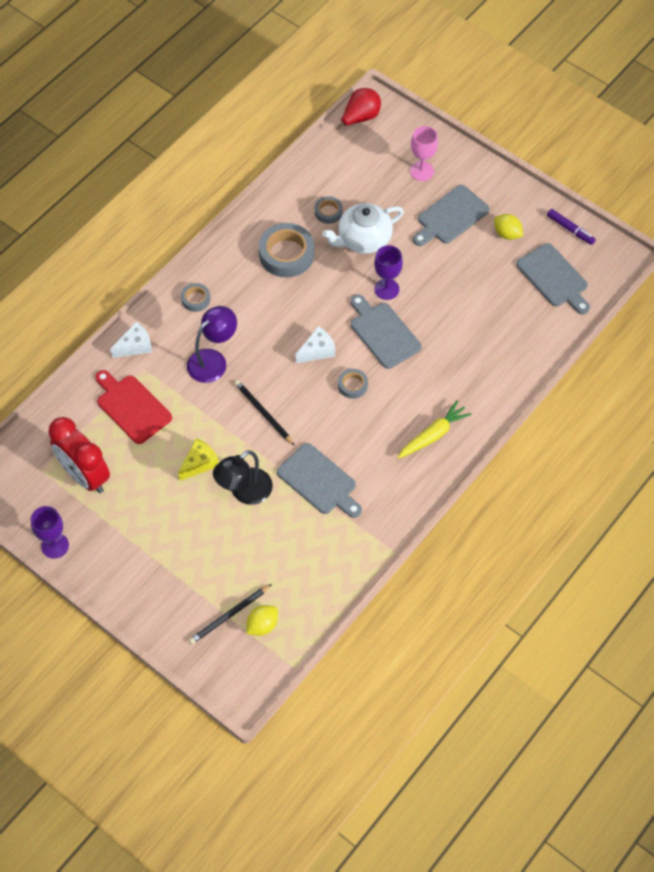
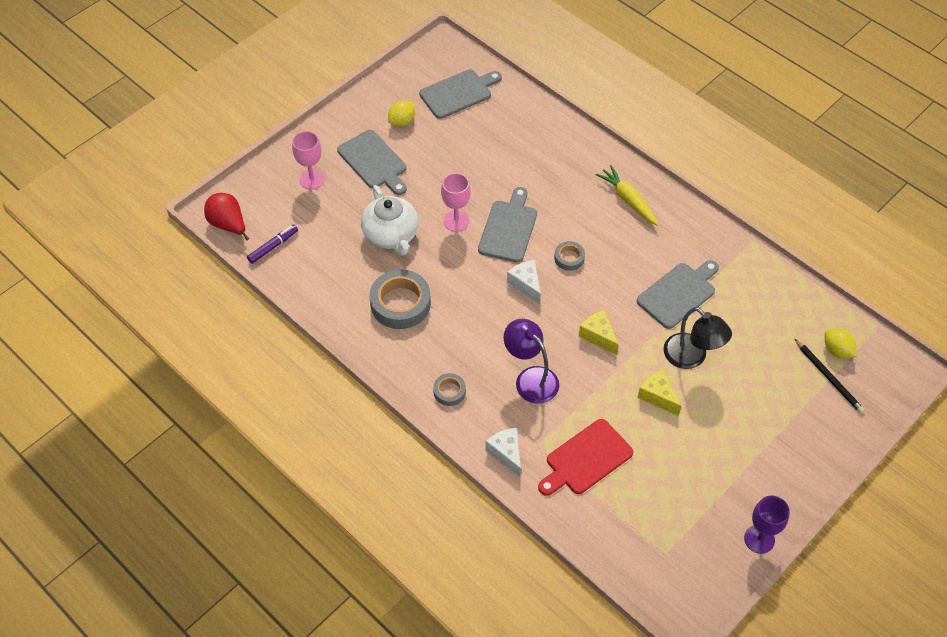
camera: 85 degrees left, 5 degrees down
red clock [48,417,110,493] -> none
black pencil [234,380,295,446] -> yellow cheese [579,310,619,355]
grey tape [315,196,343,224] -> none
grey cutting board [351,295,422,369] -> grey cutting board turned 135 degrees clockwise [478,187,537,263]
purple goblet [374,245,403,300] -> pink goblet [441,173,470,232]
purple marker [547,209,596,245] -> purple marker moved to [247,225,298,264]

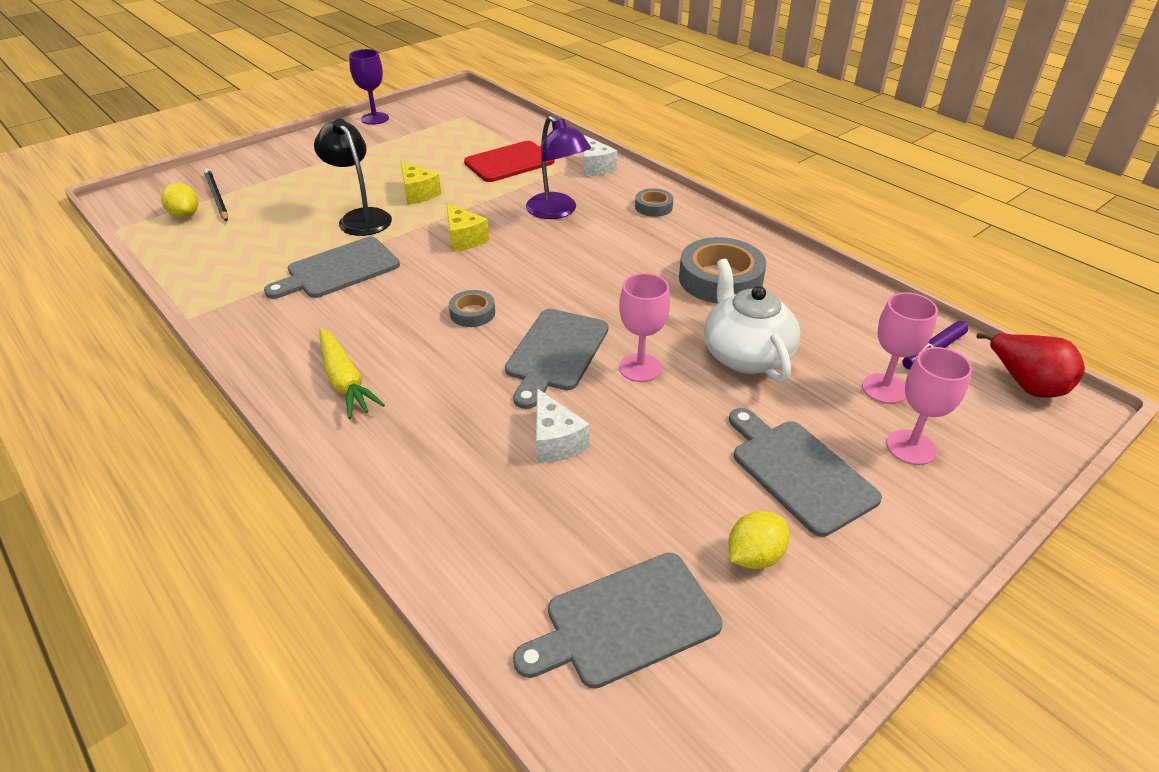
camera: 175 degrees left, 15 degrees down
white cheese [507,260,541,305] -> white cheese moved to [536,388,590,464]
none -> pink goblet [862,292,938,404]

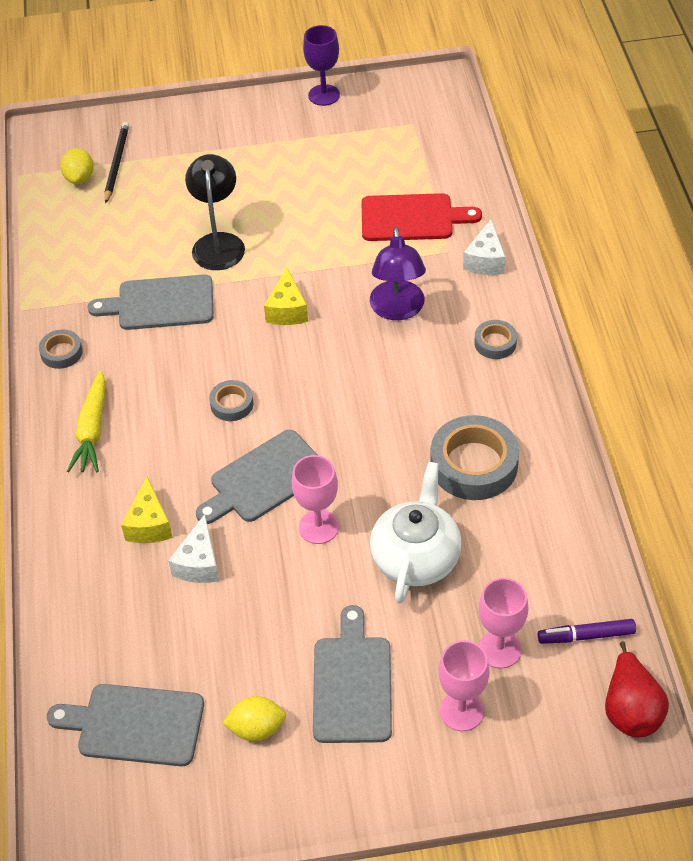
camera: 35 degrees right, 10 degrees up
yellow cheese [401,161,441,205] -> yellow cheese moved to [121,477,173,543]
none -> grey tape [39,329,83,369]

